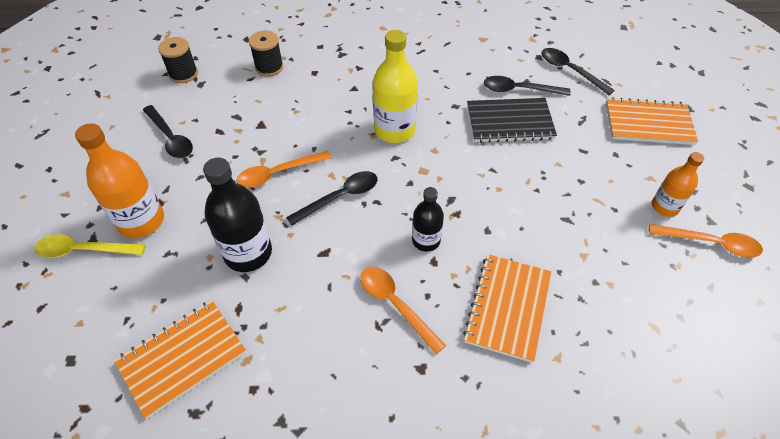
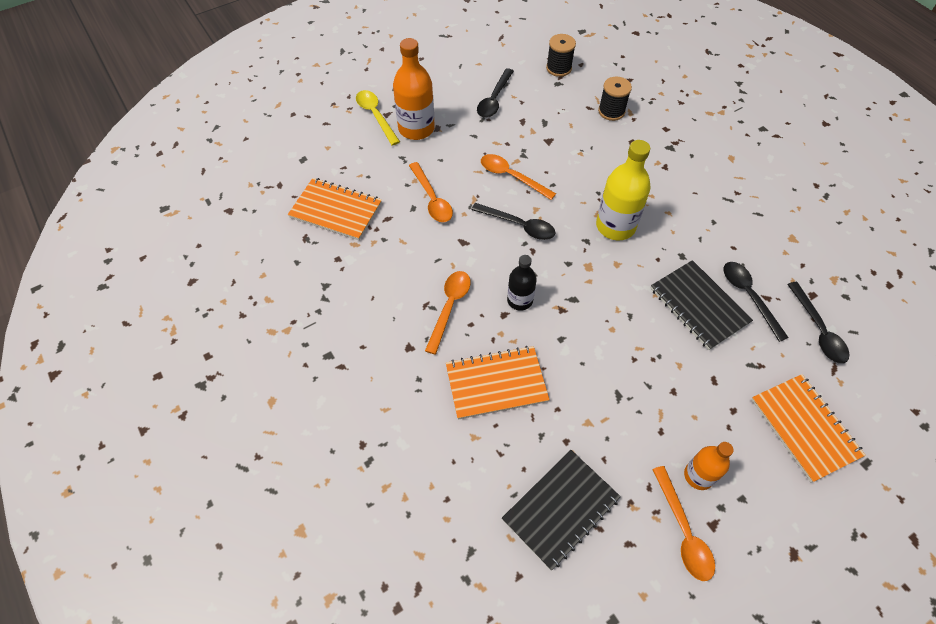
camera: 60 degrees right, 5 degrees up
black bottle [203,158,272,272] -> orange spoon [409,162,453,222]
black spoon [542,48,615,95] -> black spoon turned 150 degrees clockwise [787,282,849,364]
none -> black notebook [502,450,621,570]

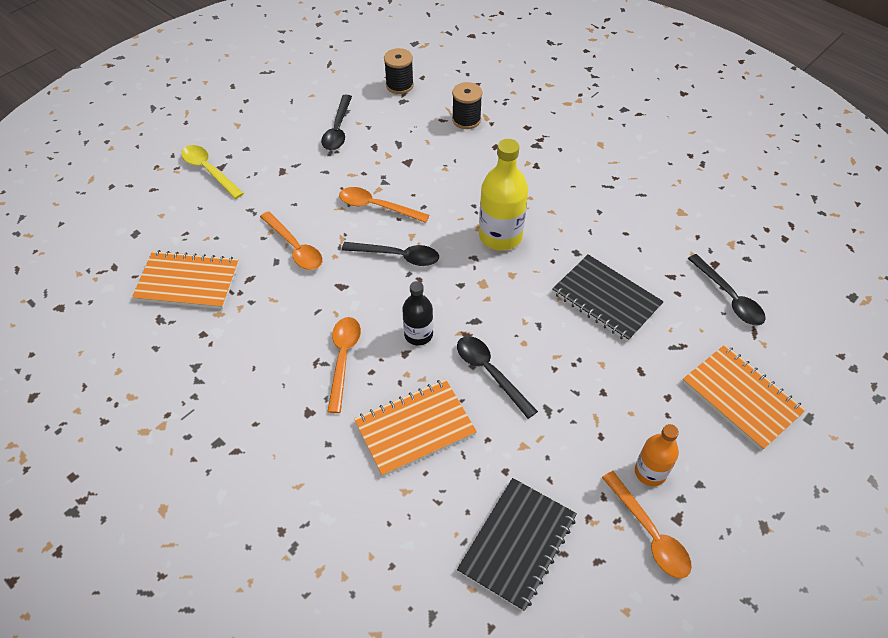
camera: 15 degrees left, 5 degrees down
orange bottle [393,38,435,140] -> none
black spoon [724,262,789,342] -> black spoon moved to [457,336,538,419]

